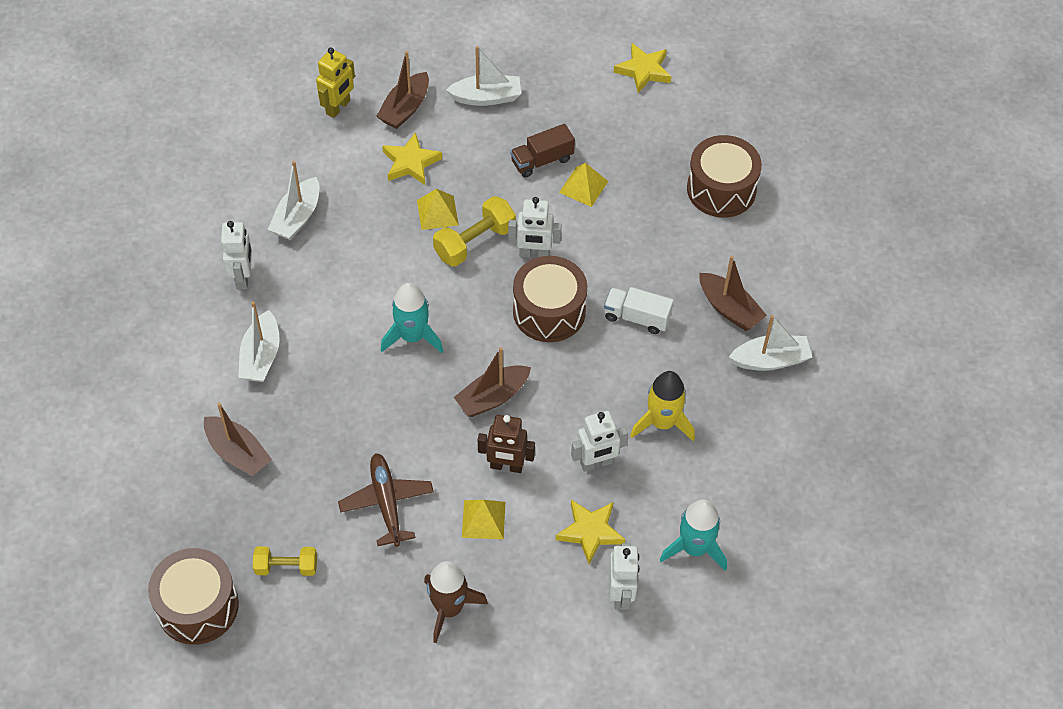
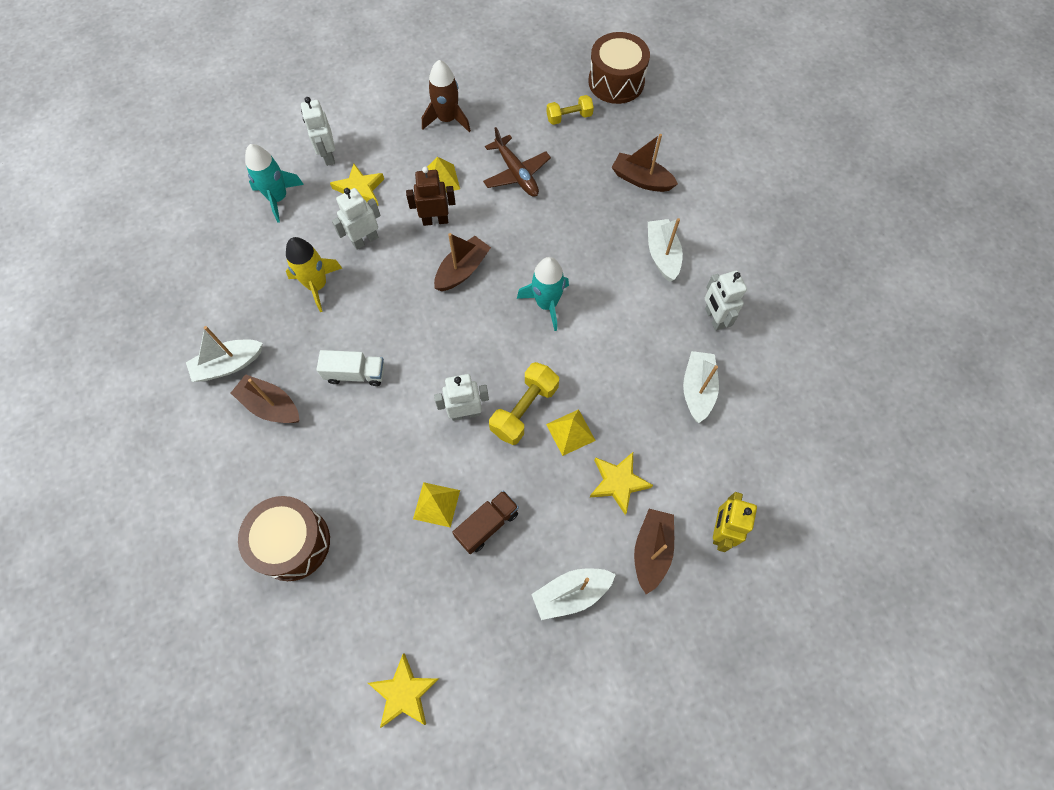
camera: 165 degrees right, 10 degrees up
brown drum [513,256,588,342] -> none

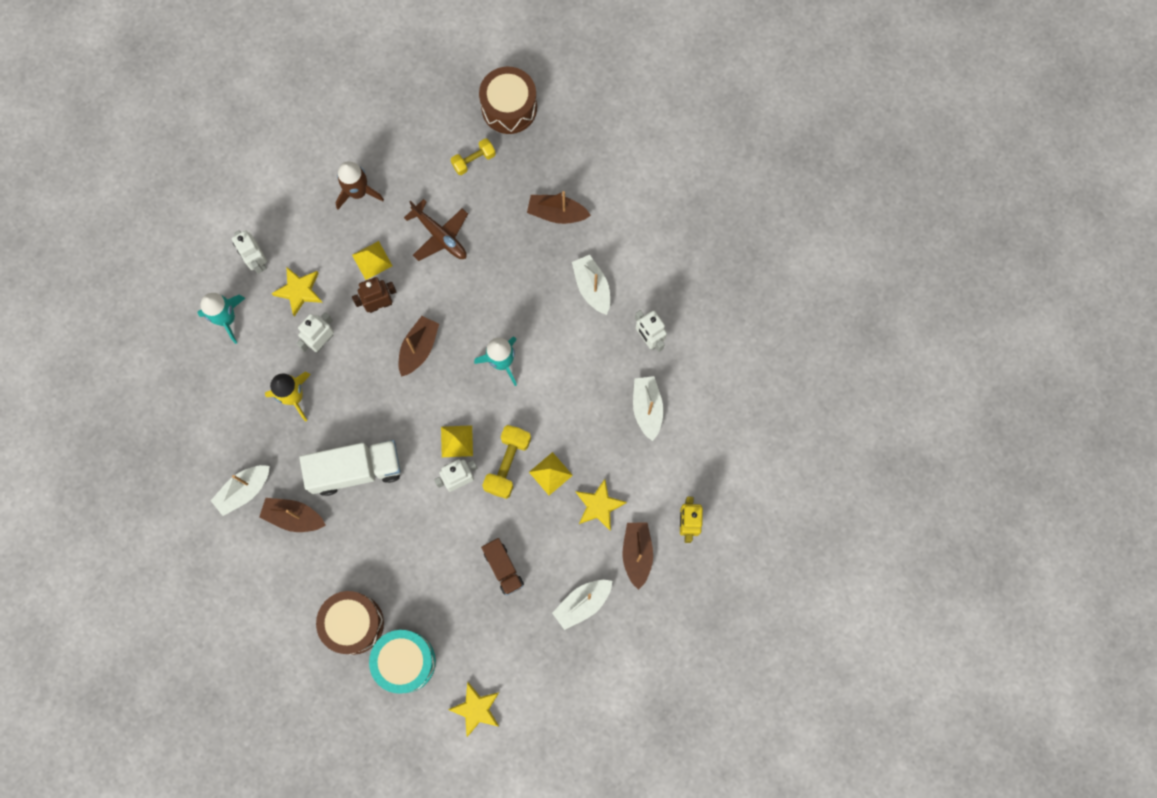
camera: 15 degrees left, 10 degrees up
white truck [316,350,385,386] -> white truck [300,440,401,496], size x1.75
yellow pyramid [413,482,460,528] -> yellow pyramid moved to [441,425,473,457]
brown truck [452,490,519,554] -> brown truck turned 120 degrees clockwise [481,538,524,595]
none -> turquoise drum [369,630,436,693]

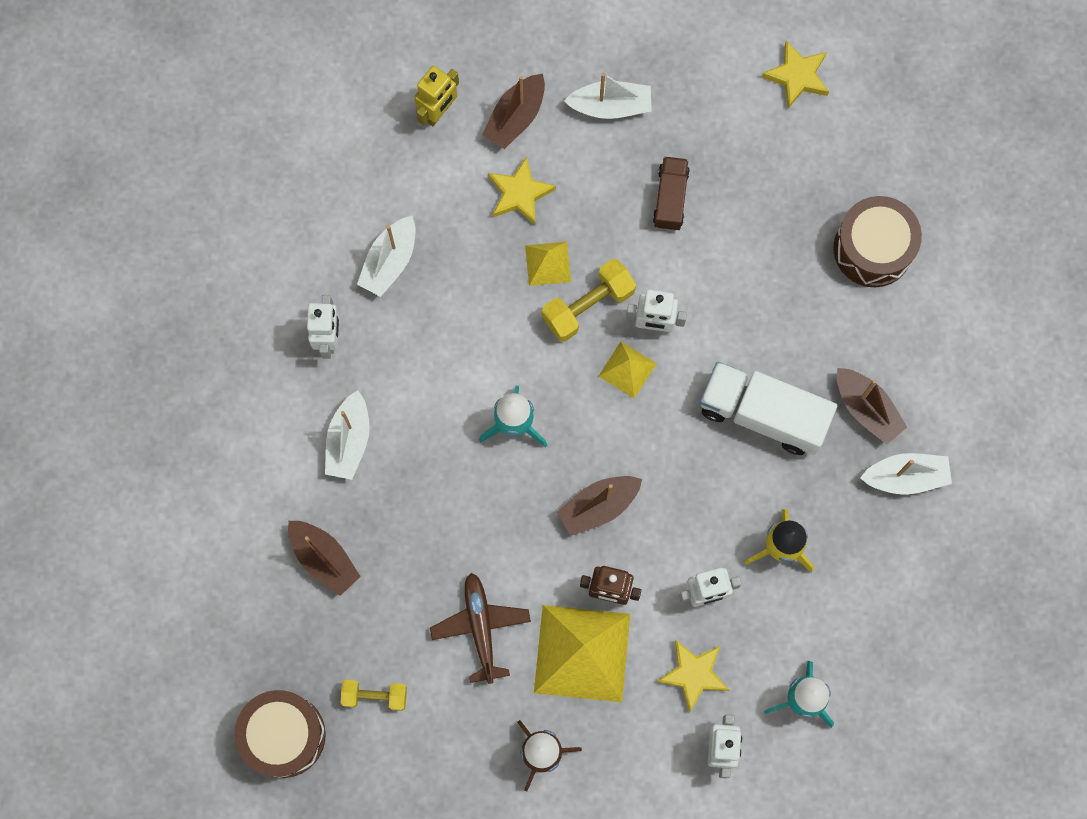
camera: 145 degrees left, 0 degrees up
yellow pyramid [352,241,392,280] -> yellow pyramid [534,605,630,702], size x2.02
turquoise drum [369,630,436,693] -> none

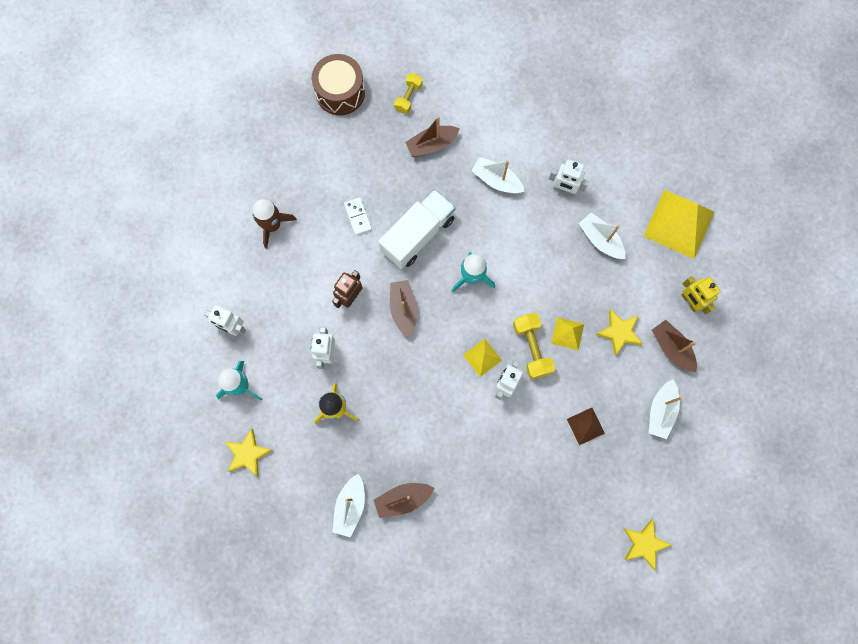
camera: 110 degrees right, 0 degrees up
yellow dumbbell [341,680,407,711] -> yellow dumbbell moved to [394,73,423,114]
brown plane [430,573,531,684] -> white domino [344,197,372,235]
yellow pyramid [534,605,630,702] -> yellow pyramid moved to [644,190,714,259]
brown truck [653,156,690,231] -> brown pyramid [567,408,605,445]
yellow star [657,640,729,713] -> yellow star moved to [225,429,272,477]
white truck [700,362,837,455] -> white truck moved to [378,189,456,269]
brown drum [833,196,922,287] -> none

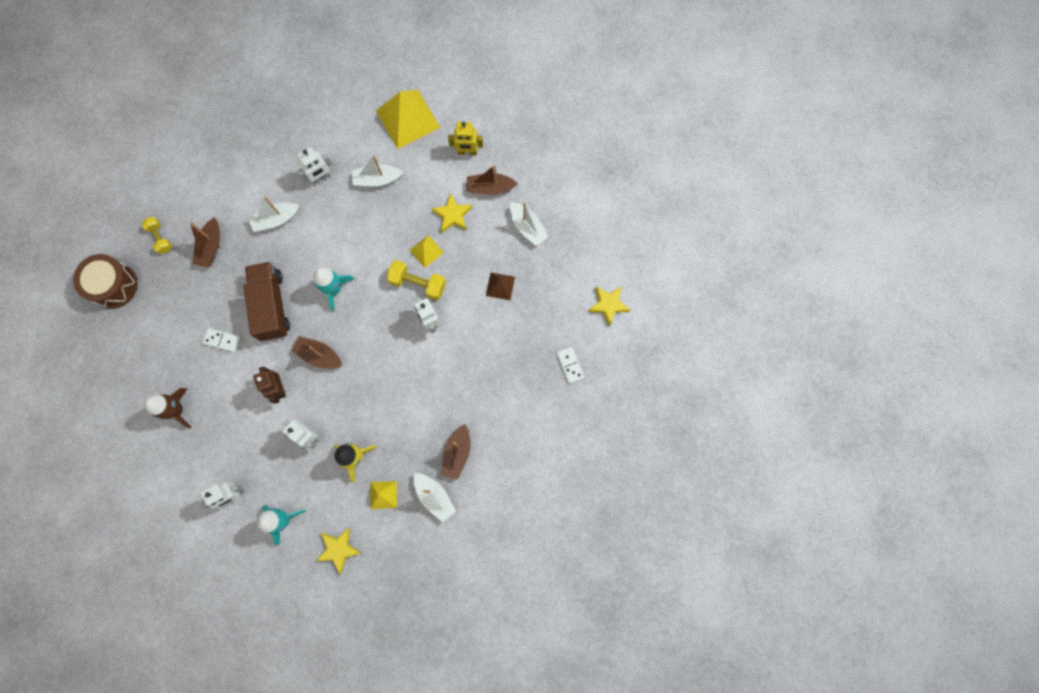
camera: 55 degrees left, 0 degrees up
white truck [378,189,456,269] -> brown truck [243,261,290,341]
yellow pyramid [463,339,502,377] -> yellow pyramid moved to [370,481,397,509]
none -> white domino [557,347,584,384]

